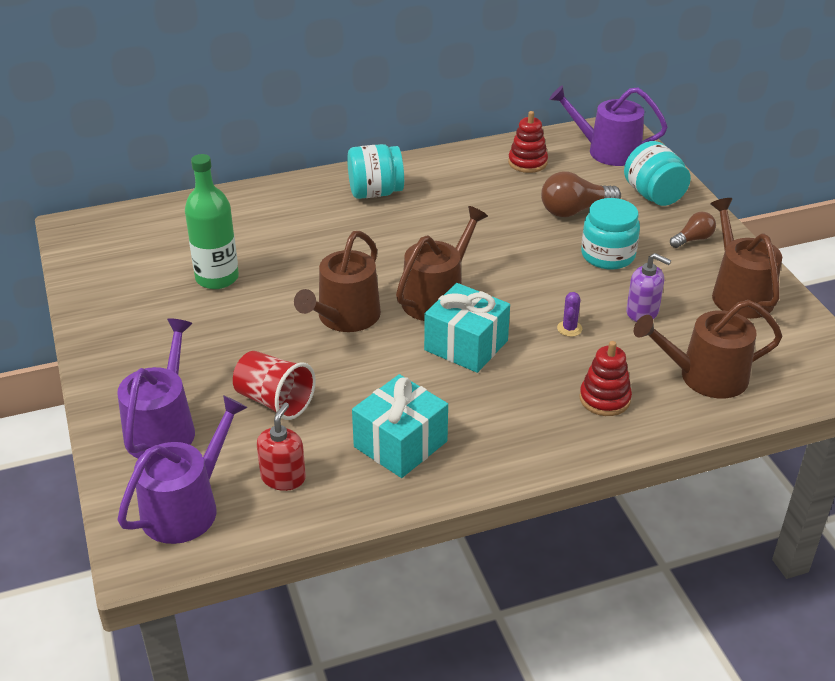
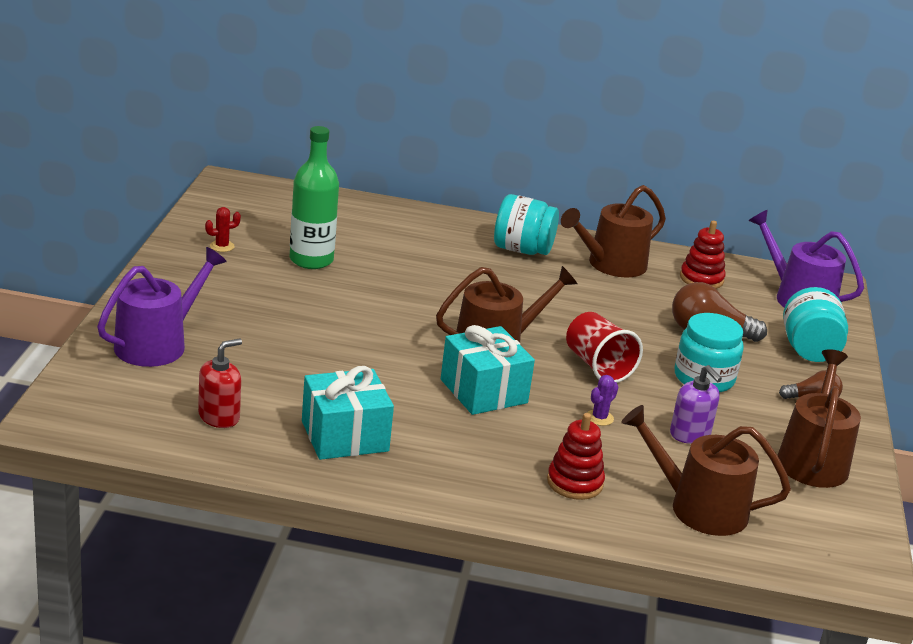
camera: 25 degrees right, 10 degrees down
purple watering can [118,395,248,544] -> none
red cup [233,351,316,420] -> red cup moved to [566,312,643,383]
brown watering can [294,231,381,332] -> brown watering can moved to [561,185,666,277]
none -> red cactus [205,207,241,252]

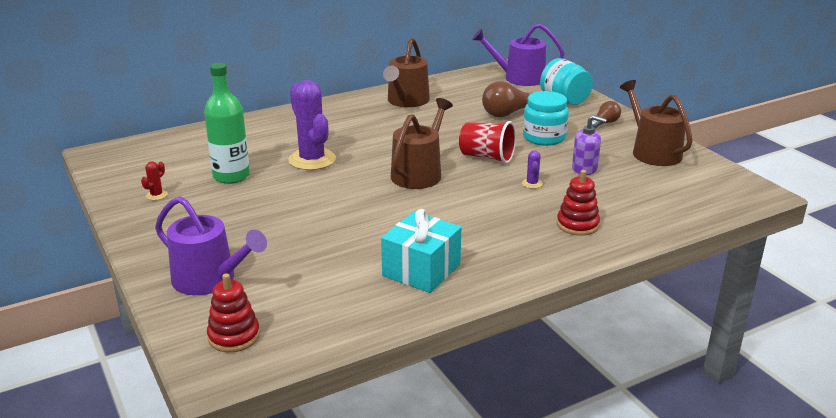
camera: 35 degrees left, 0 degrees up
purple watering can [97,247,227,367] -> purple watering can turned 120 degrees clockwise [155,196,267,295]
red soap dispenser [198,338,242,428] -> none
turquoise gift [441,325,535,415] -> none
turquoise jar [494,194,559,255] -> none
brown watering can [621,405,791,536] -> none
red stacking toy [680,221,726,289] -> red stacking toy moved to [207,273,260,352]
none -> purple cactus [288,80,336,170]

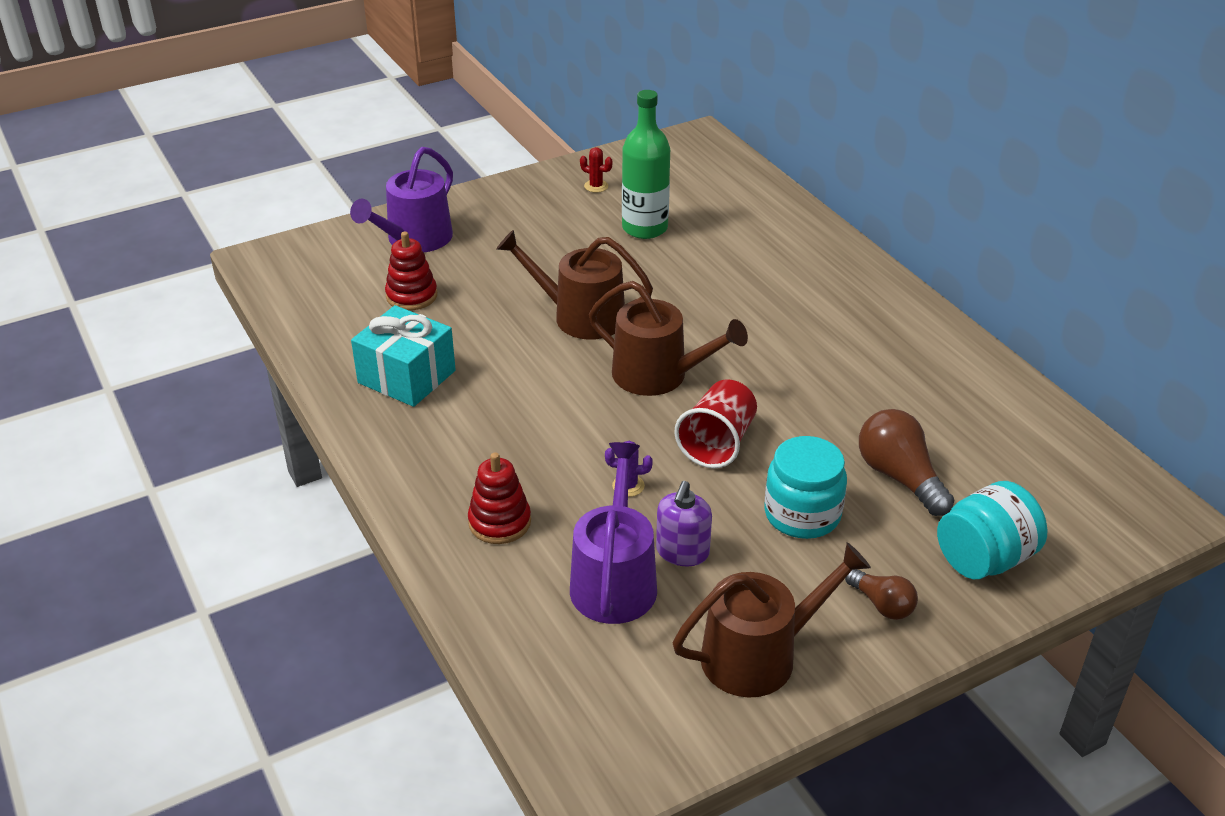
camera: 90 degrees right, 10 degrees up
red stacking toy [207,273,260,352] -> red stacking toy moved to [385,232,437,311]
purple cactus [288,80,336,170] -> none
brown watering can [383,38,430,107] -> brown watering can moved to [496,230,653,340]
purple watering can [472,24,565,86] -> purple watering can moved to [570,442,657,624]

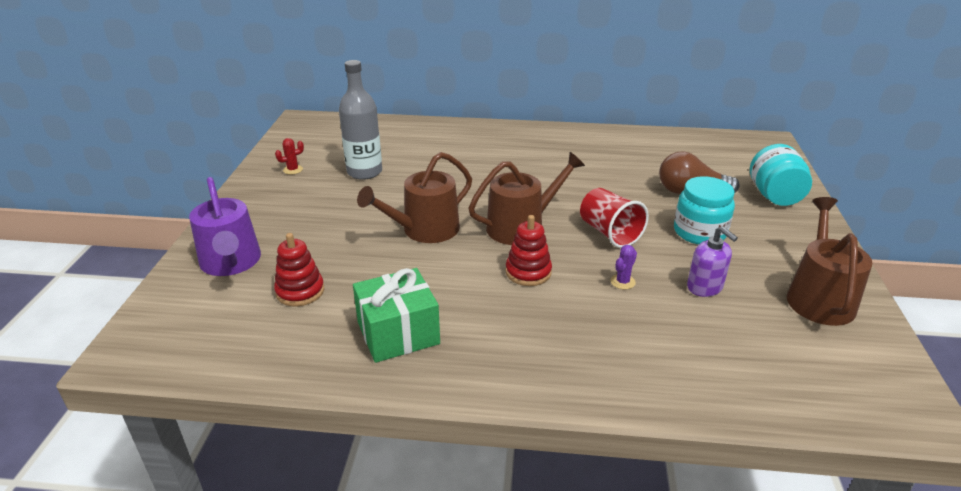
camera: 55 degrees left, 5 degrees down
turquoise gift [351,305,456,407] -> green gift [353,268,440,363]
red stacking toy [468,452,531,544] -> red stacking toy moved to [506,215,552,286]
purple watering can [570,442,657,624] -> none
green bottle [622,90,670,239] -> grey bottle [339,60,382,180]
brown light bulb [845,569,918,620] -> none

